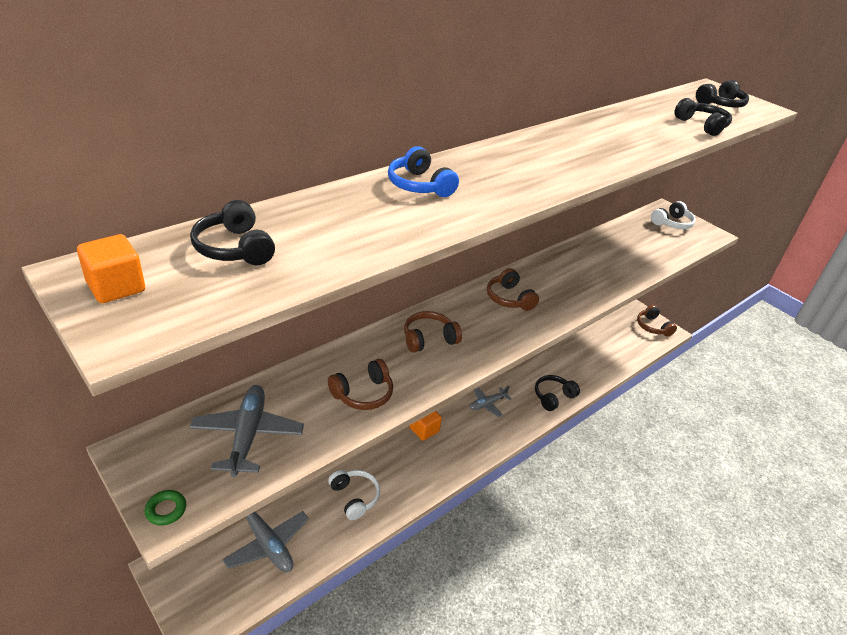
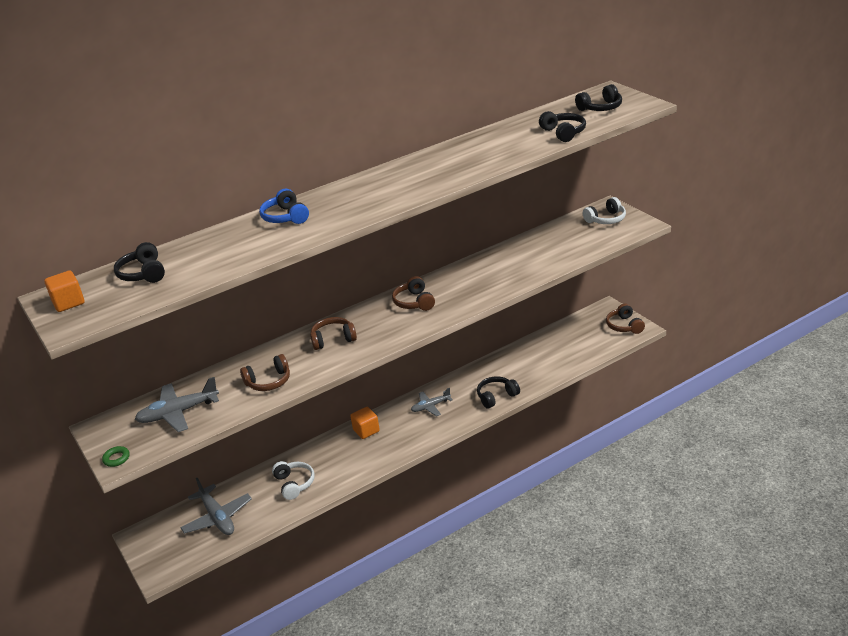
camera: 15 degrees right, 5 degrees down
grey plane [189,385,304,477] -> grey plane turned 120 degrees counterclockwise [135,377,219,432]

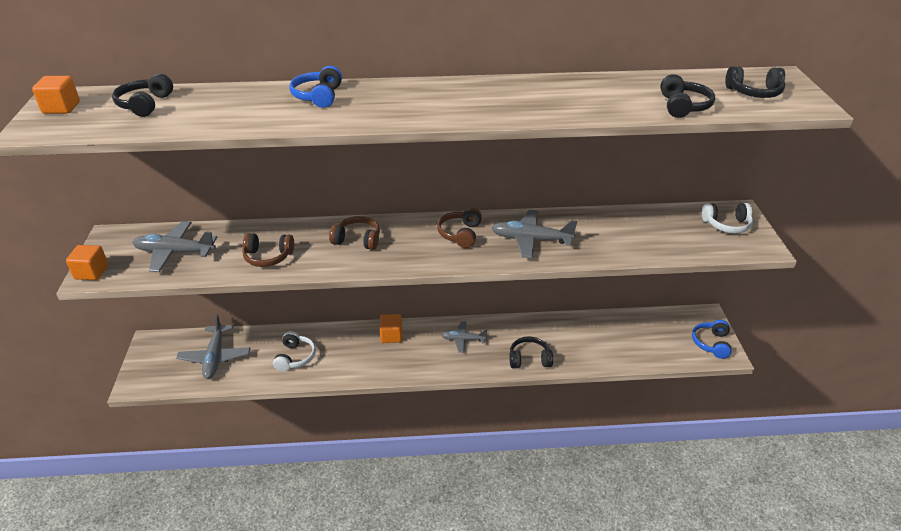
camera: 25 degrees right, 5 degrees up
green ring [102,446,130,467] -> orange cube [66,245,108,280]
brown headphones [606,303,645,334] -> blue headphones [692,320,732,359]
none -> grey plane [492,210,577,258]

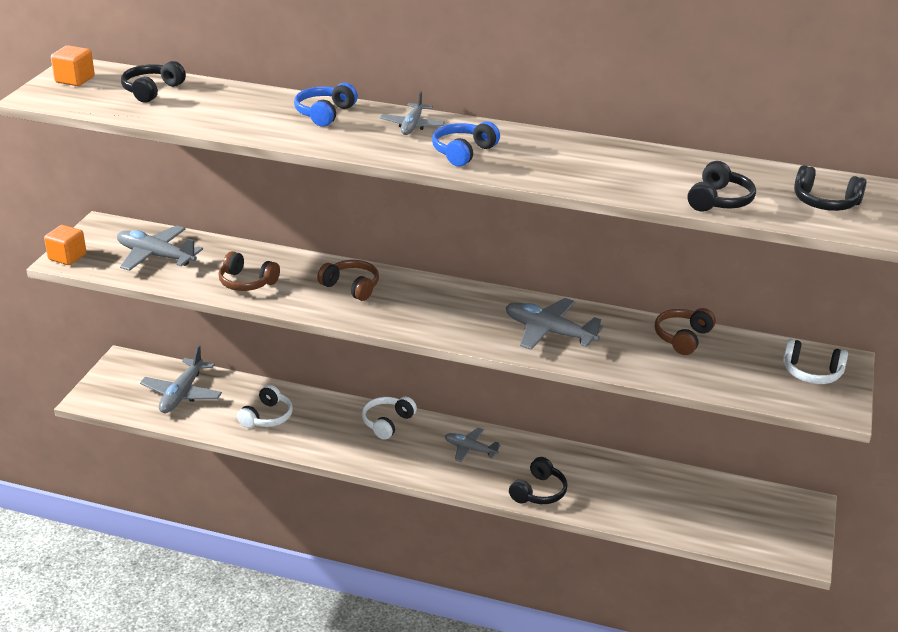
camera: 20 degrees right, 5 degrees down
orange cube [380,314,402,343] -> white headphones [362,397,417,440]
brown headphones [437,208,482,248] -> brown headphones moved to [655,308,716,355]
black headphones [509,336,553,368] -> black headphones turned 105 degrees clockwise [509,457,568,504]
blue headphones [692,320,732,359] -> blue headphones moved to [432,121,500,167]
none -> grey plane [380,91,445,135]

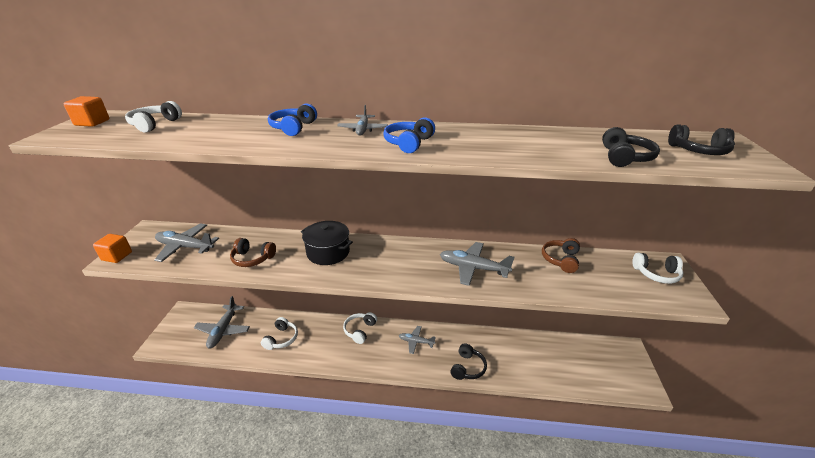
camera: 10 degrees left, 0 degrees up
black headphones [121,61,186,103] -> white headphones [125,101,182,133]
brown headphones [317,260,379,301] -> black pot [301,221,353,265]

